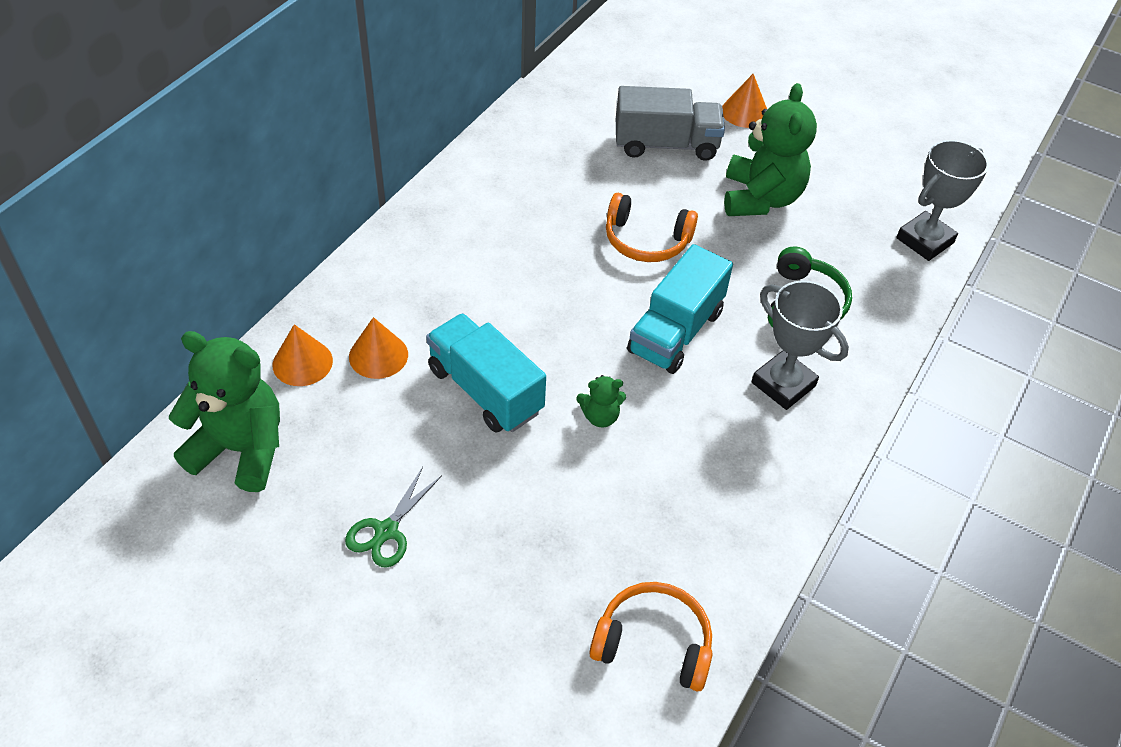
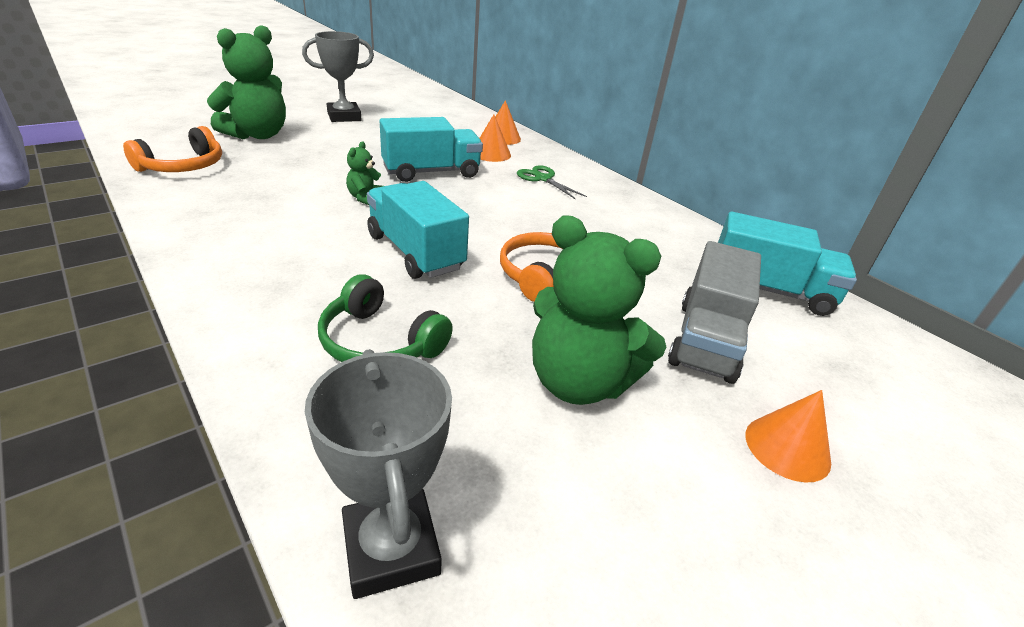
camera: 110 degrees right, 15 degrees down
green teddy bear [169,331,280,492] -> green teddy bear moved to [207,25,286,139]
green scissors [345,467,442,568] -> green scissors moved to [517,165,587,199]
grey trophy [751,280,849,410] -> grey trophy moved to [302,31,374,122]
none -> turquoise truck [718,212,857,316]

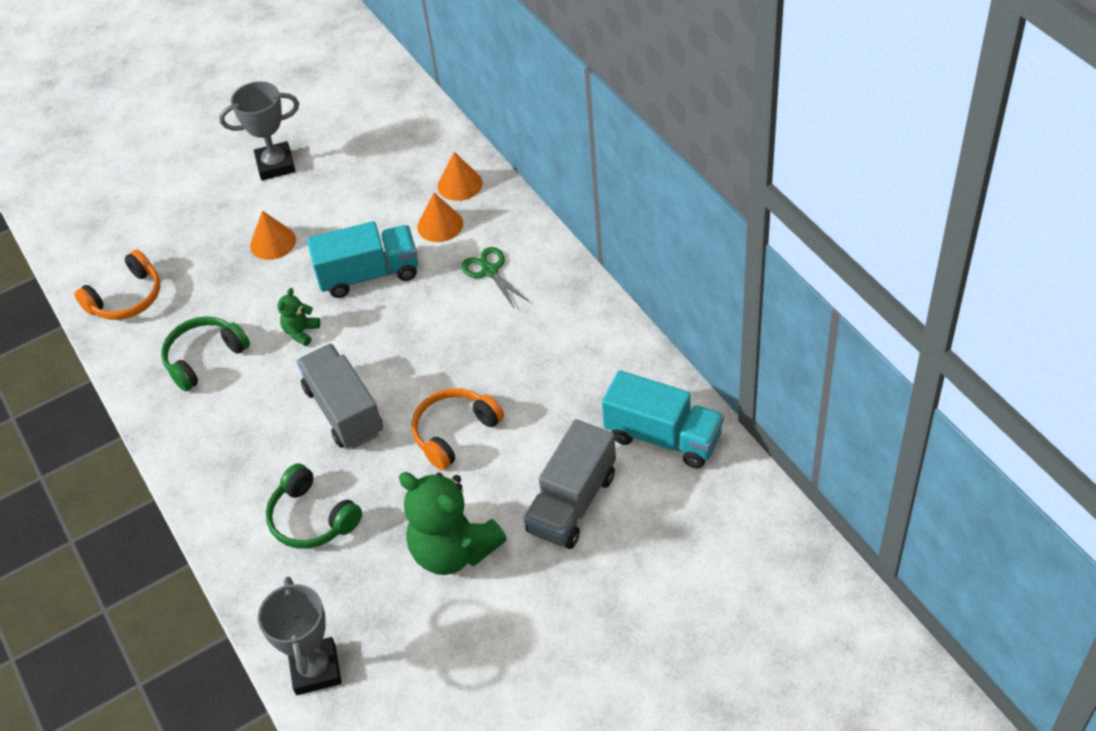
camera: 15 degrees right, 15 degrees up
green teddy bear [207,25,286,139] -> none
turquoise truck [367,181,469,279] -> grey truck [297,344,383,449]
orange cone [746,390,831,483] -> orange cone moved to [250,211,296,260]
none -> green headphones [161,316,250,391]

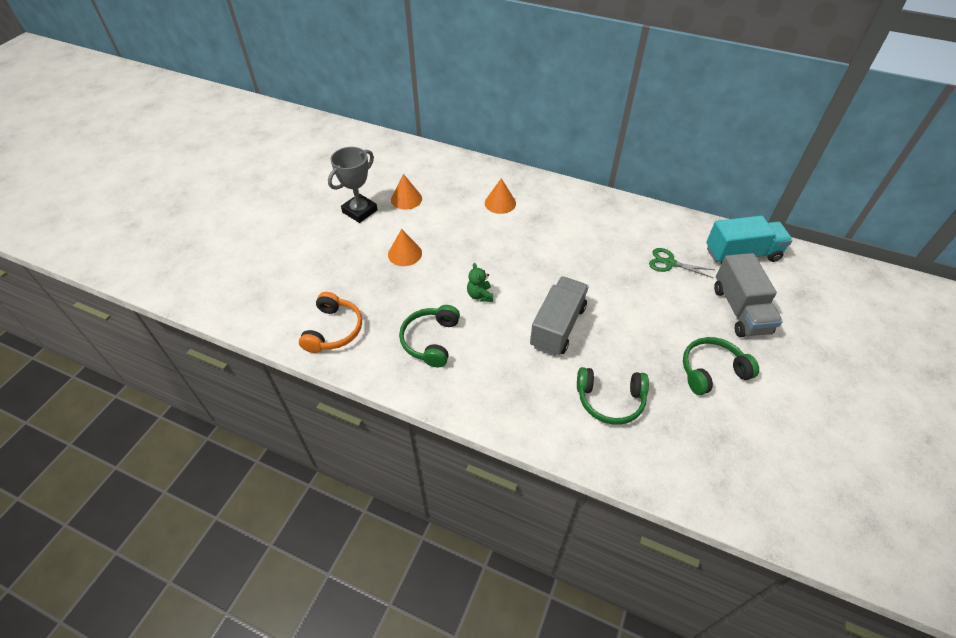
camera: 40 degrees left, 0 degrees up
grey trophy [258,577,342,695] -> none
grey truck [297,344,383,449] -> grey truck turned 90 degrees clockwise [530,277,589,356]
turquoise truck [307,221,418,298] -> none
green teddy bear [399,472,507,575] -> green headphones [683,337,759,395]
orange headphones [411,388,504,470] -> none
orange cone [438,152,483,201] -> orange cone moved to [391,174,422,210]
green scissors [461,247,529,309] -> green scissors moved to [649,248,714,278]

